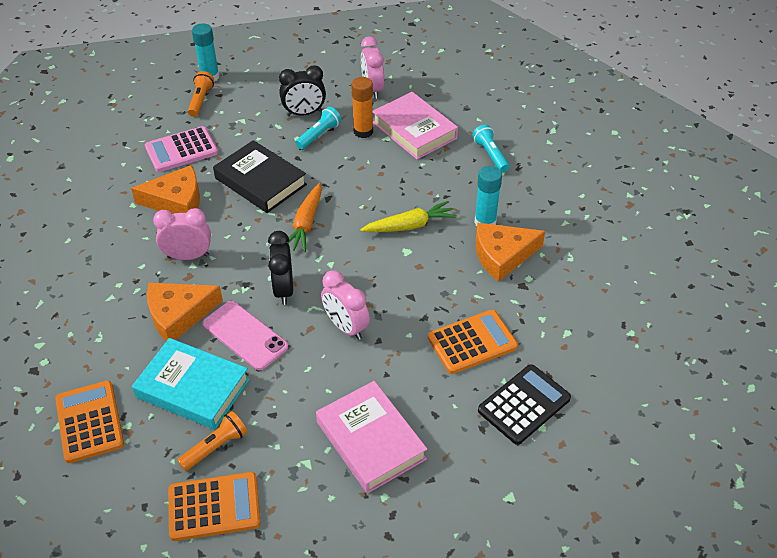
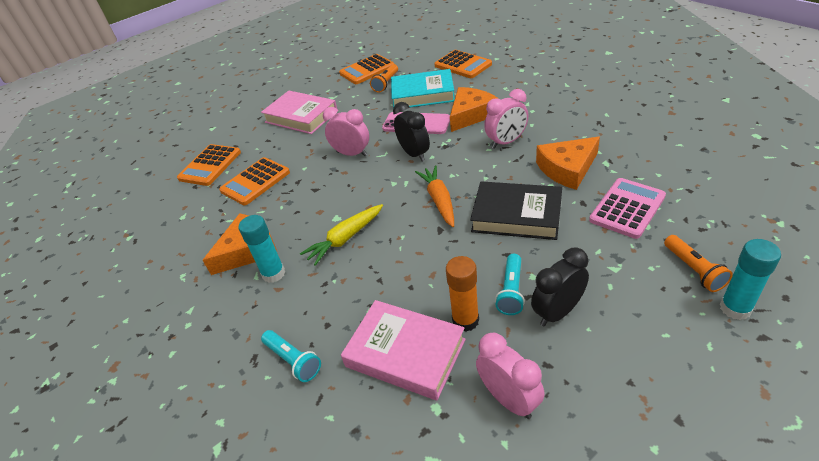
camera: 160 degrees right, 5 degrees down
black calculator [478,364,571,445] -> orange calculator [177,144,241,186]

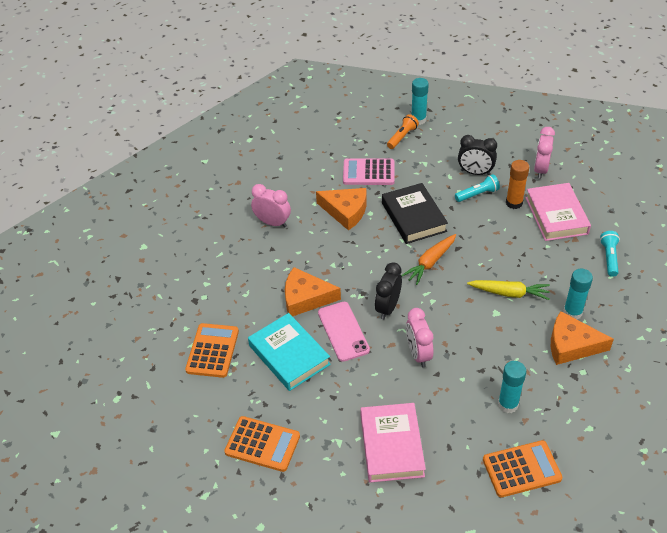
camera: 130 degrees left, 5 degrees up
orange calculator [219,157,290,205] -> turquoise glue stick [498,361,526,413]
orange flashlight [370,64,398,93] -> none
pink clock [484,89,529,149] -> pink clock moved to [251,184,291,227]

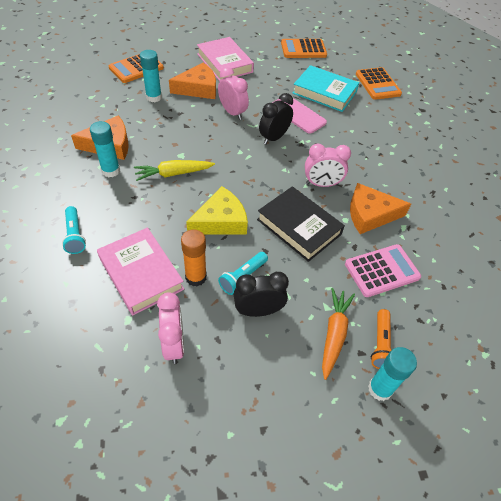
camera: 150 degrees right, 5 degrees up
pink clock [251,184,291,227] -> pink clock moved to [305,144,351,187]
orange cheese [285,267,341,317] -> orange cheese moved to [169,63,216,99]
black clock [375,262,402,320] -> black clock turned 135 degrees counterclockwise [259,93,293,145]
orange carrot [401,234,456,285] -> orange carrot moved to [322,288,355,380]
none -> yellow cheese [186,186,248,234]

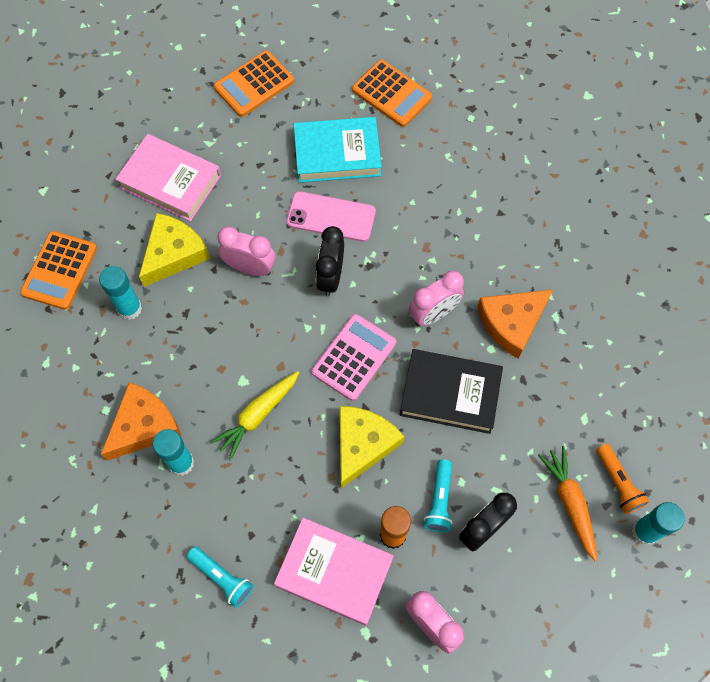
camera: 30 degrees left, 15 degrees up
orange cheese [169,63,216,99] -> yellow cheese [139,213,210,287]
pink calculator [345,244,421,297] -> pink calculator moved to [312,314,396,401]

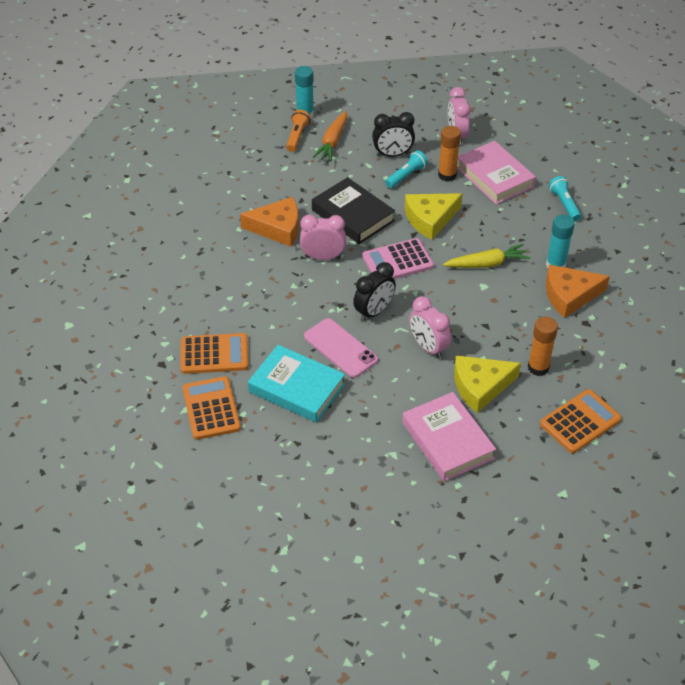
camera: 145 degrees left, 20 degrees down
turquoise glue stick [99,266,142,320] -> orange glue stick [528,317,558,376]
orange calculator [214,50,294,117] -> orange calculator moved to [180,333,248,374]

